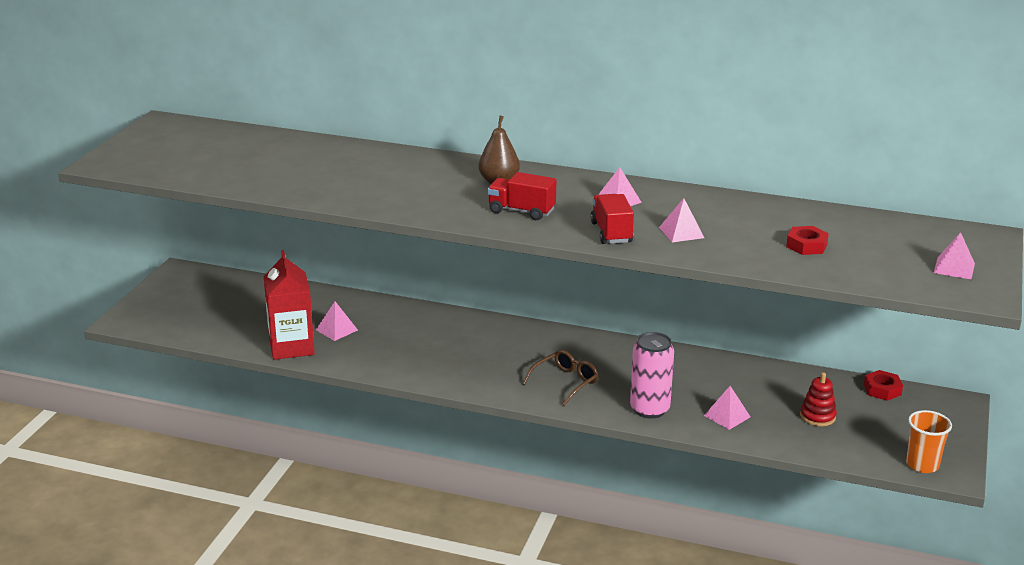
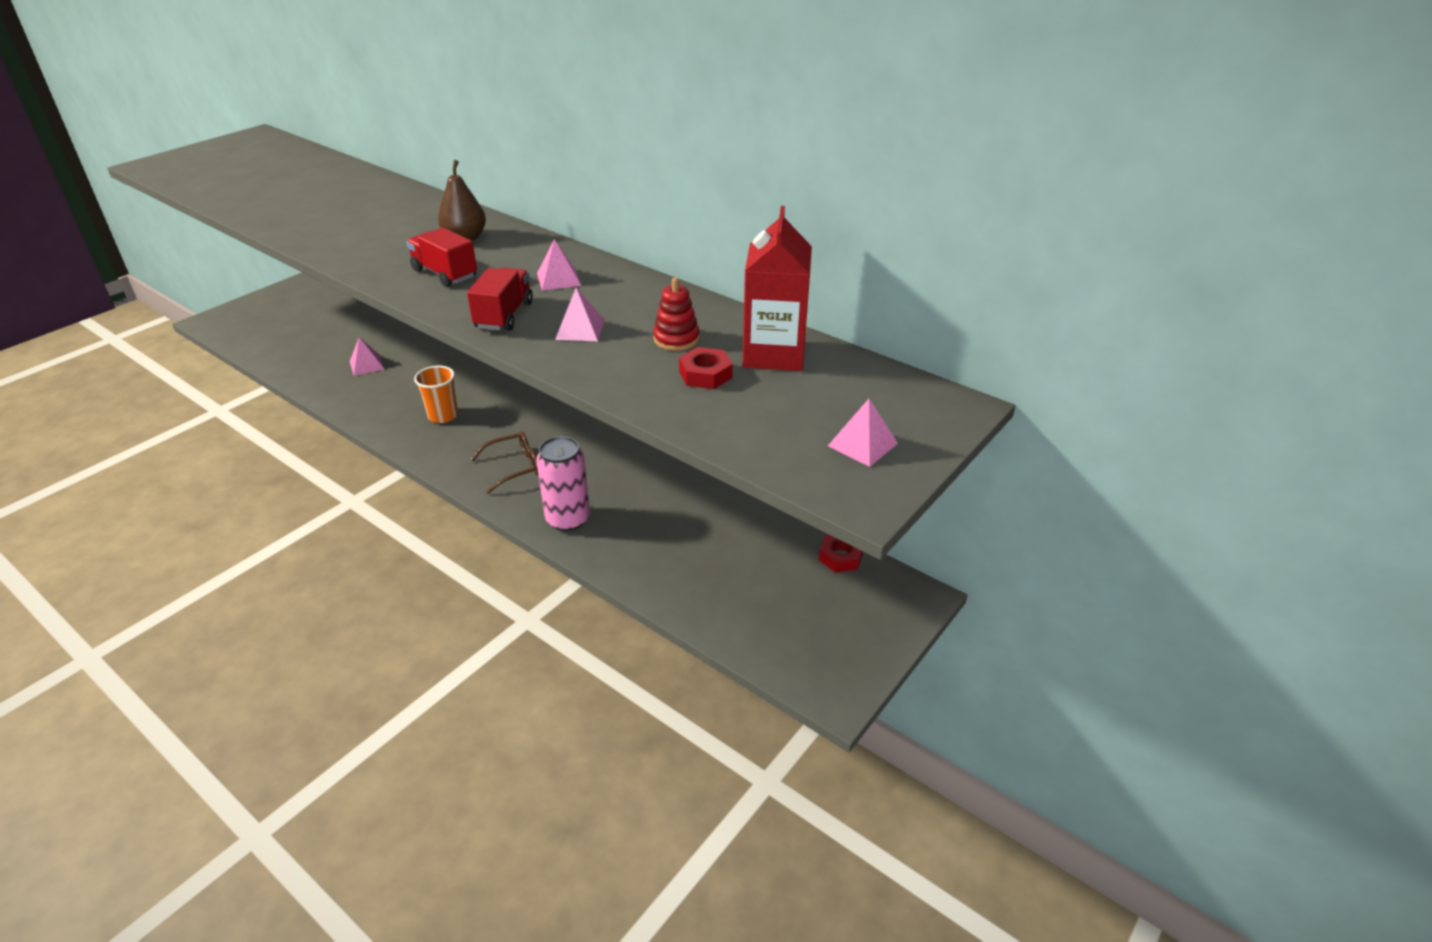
camera: 20 degrees right, 10 degrees up
red carton [264,250,315,360] -> red carton moved to [742,206,812,371]
pink pyramid [704,386,751,430] -> none
red stacking toy [800,372,837,426] -> red stacking toy moved to [653,277,700,351]
orange cup [906,410,952,473] -> orange cup moved to [414,366,458,423]

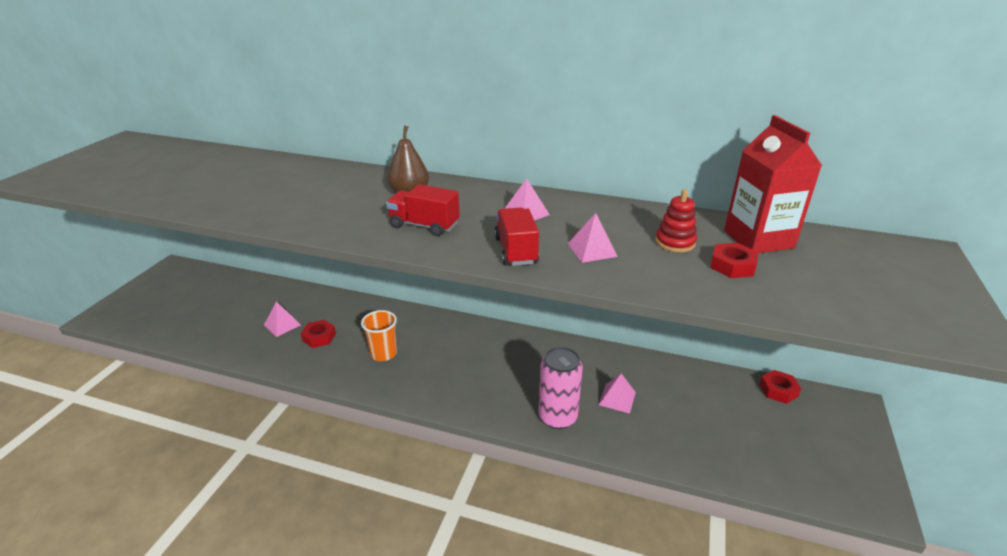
camera: 20 degrees left, 5 degrees down
brown glasses [471,431,538,494] -> none
pink pyramid [828,399,898,467] -> pink pyramid moved to [599,373,636,414]
none -> red nut [301,320,336,348]

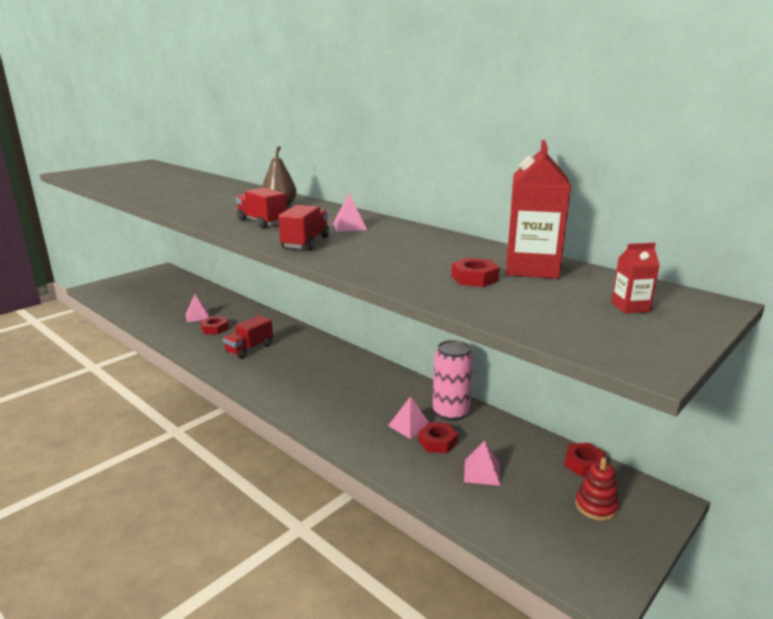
camera: 25 degrees right, 10 degrees down
orange cup [361,310,397,361] -> red truck [223,315,273,359]
pink can [539,347,583,429] -> pink can moved to [433,340,473,421]
pink pyramid [568,213,618,263] -> pink pyramid moved to [464,440,500,486]
red stacking toy [655,189,697,252] -> red stacking toy moved to [575,457,619,521]
none -> red nut [418,422,458,453]
none -> red carton [611,243,660,313]

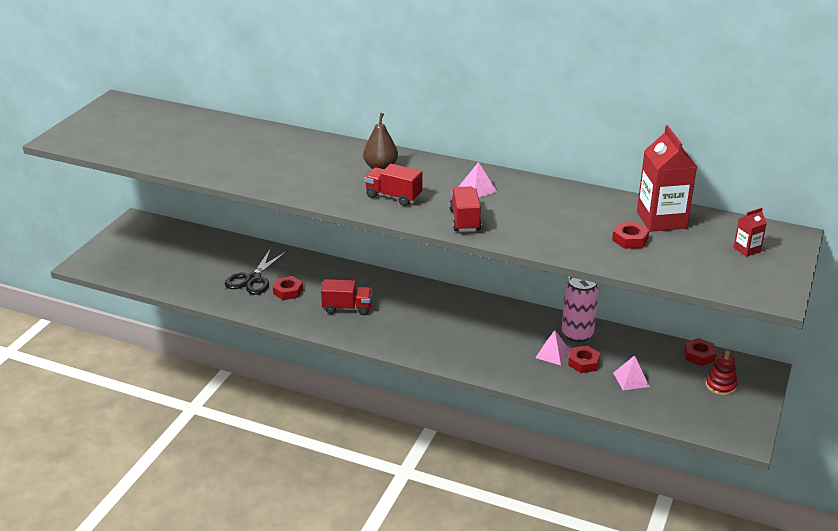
camera: 20 degrees left, 10 degrees up
pink pyramid [186,294,210,322] -> black scissors [225,248,287,295]
red truck [223,315,273,359] -> red truck turned 105 degrees counterclockwise [321,279,372,315]

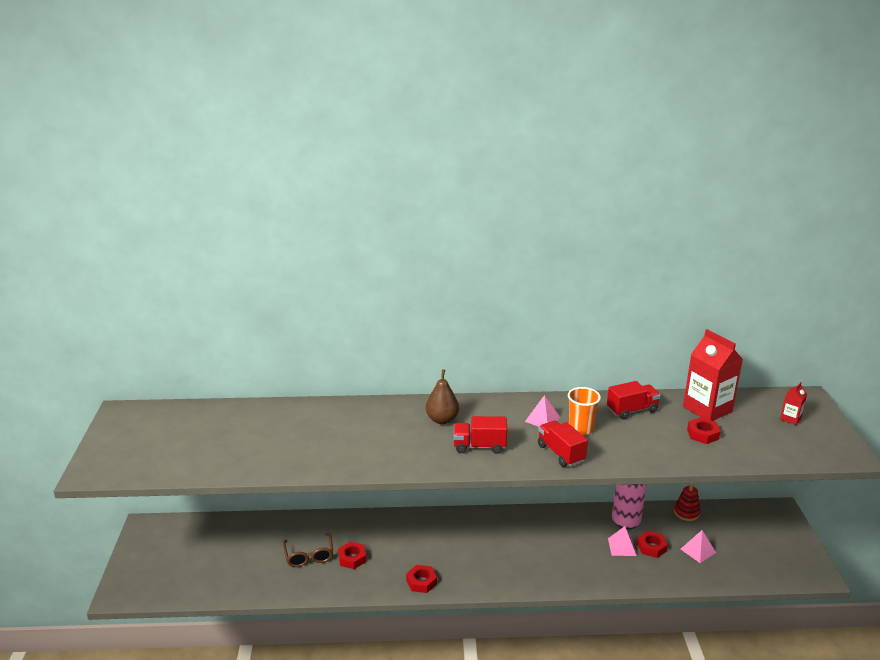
camera: 25 degrees left, 5 degrees down
black scissors [225,248,287,295] -> brown glasses [283,533,333,567]
red truck [321,279,372,315] -> red truck moved to [607,381,661,420]
red nut [684,338,716,366] -> red nut moved to [406,565,437,593]
red stacking toy [706,350,737,395] -> red stacking toy moved to [674,483,700,521]
none -> orange cup [568,387,601,435]

